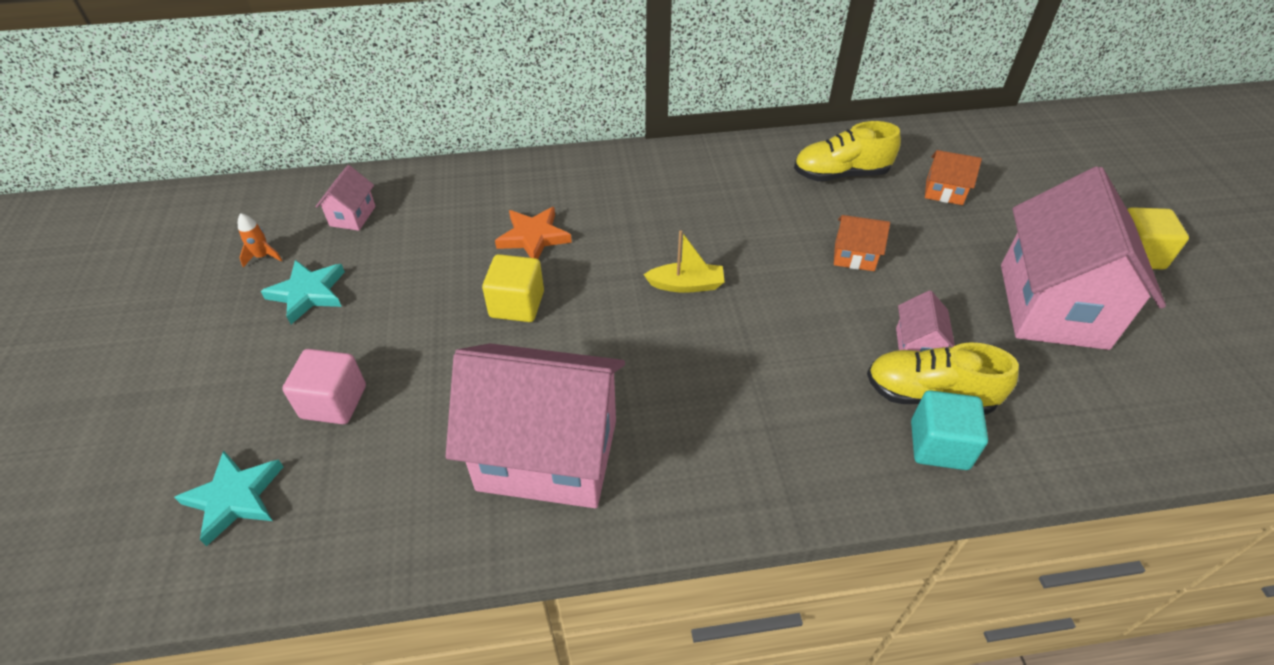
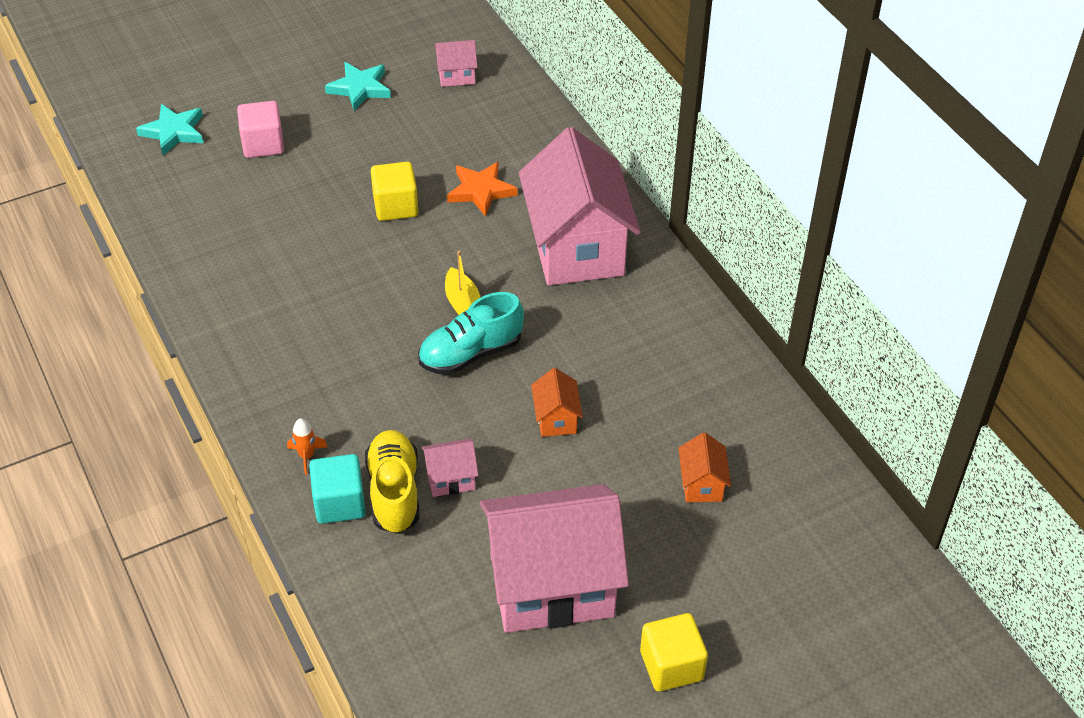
camera: 70 degrees right, 0 degrees up
orange rocket [238,213,282,268] -> orange rocket moved to [287,418,327,475]
pink house [445,343,625,508] -> pink house moved to [519,127,641,285]
yellow shoe [794,121,901,181] -> none
none -> turquoise shoe [418,292,524,375]

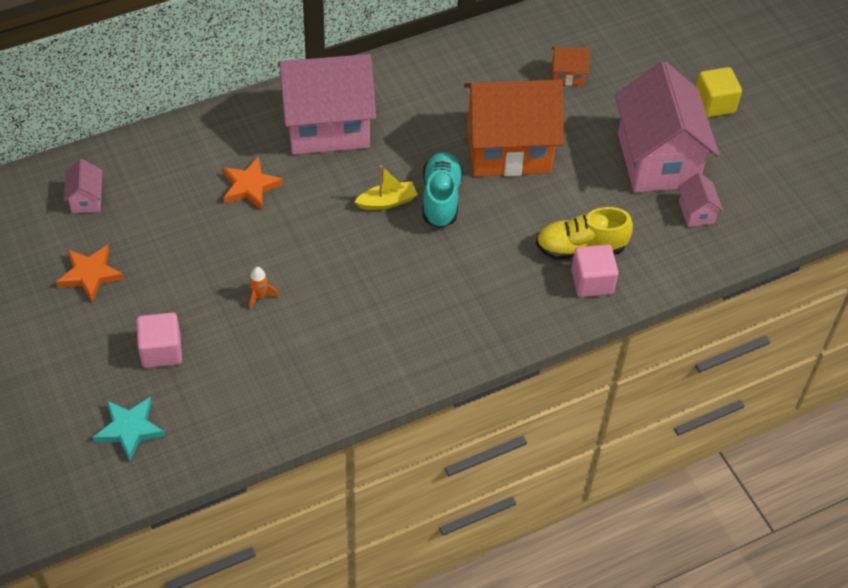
camera: 90 degrees left, 5 degrees up
orange rocket [287,418,327,475] -> orange rocket moved to [249,267,279,310]
turquoise cube [309,454,366,524] -> pink cube [571,244,619,297]
turquoise star [325,62,391,111] -> orange star [56,245,124,302]
yellow cube [371,162,418,221] -> none
turquoise shoe [418,292,524,375] -> turquoise shoe turned 150 degrees counterclockwise [422,152,463,228]
pink house [421,439,479,497] -> pink house moved to [678,172,723,227]
orange house [531,368,583,437] -> orange house [464,80,564,176], size x2.42

